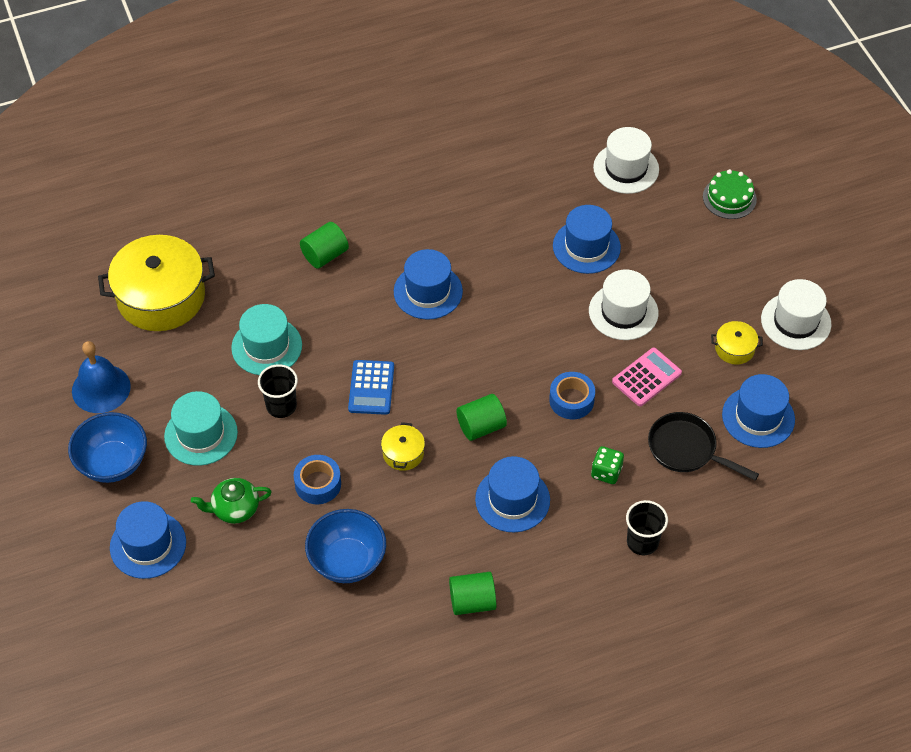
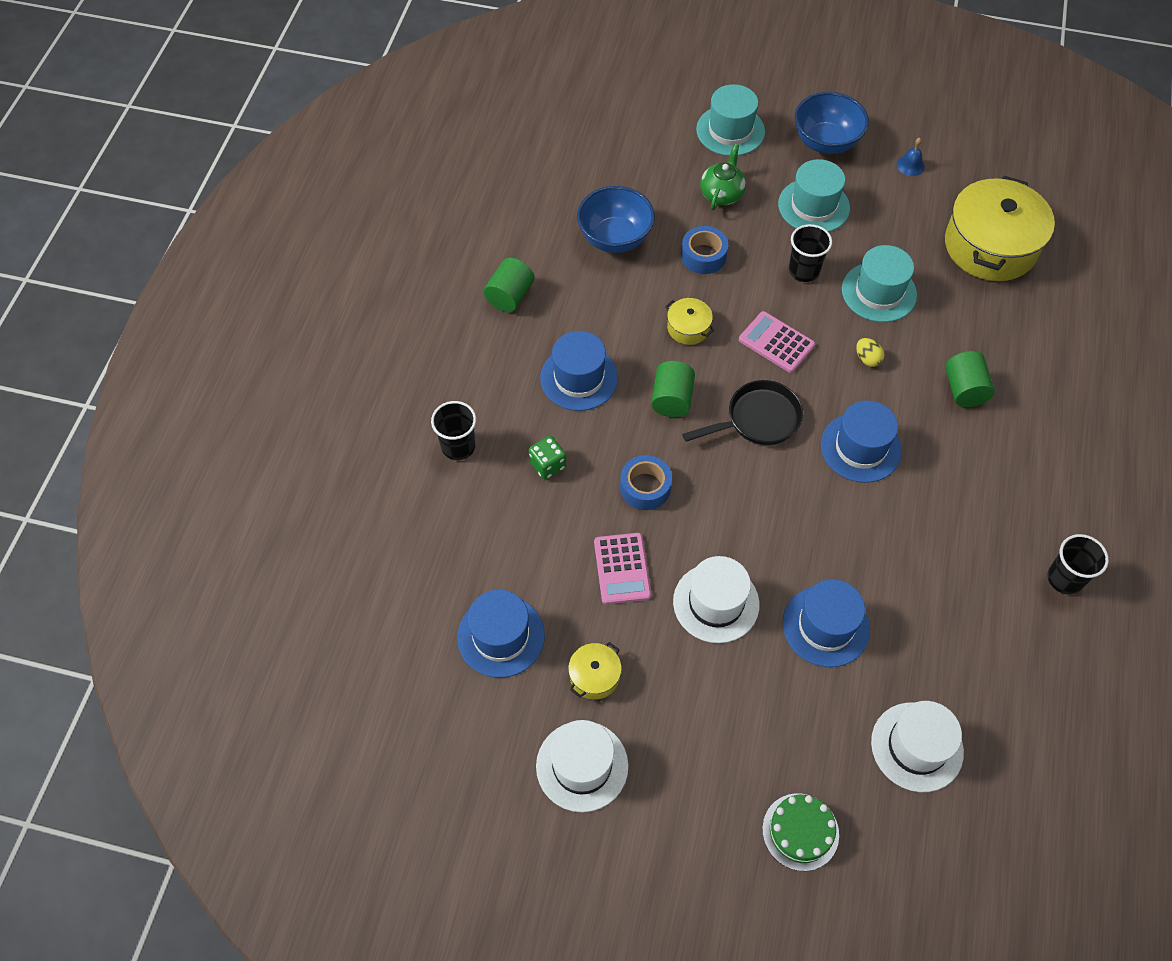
camera: 125 degrees right, 5 degrees up
blue bell [72,341,131,413] -> blue bell [897,138,925,176], size x0.49
blue hat [110,501,186,579] -> turquoise hat [696,84,765,156]
blue calculator [348,360,394,415] -> pink calculator [739,311,815,373]
black pan [648,412,759,481] -> black pan moved to [682,380,803,445]
none -> yellow egg [856,338,885,367]
none -> black cup [1047,534,1109,594]

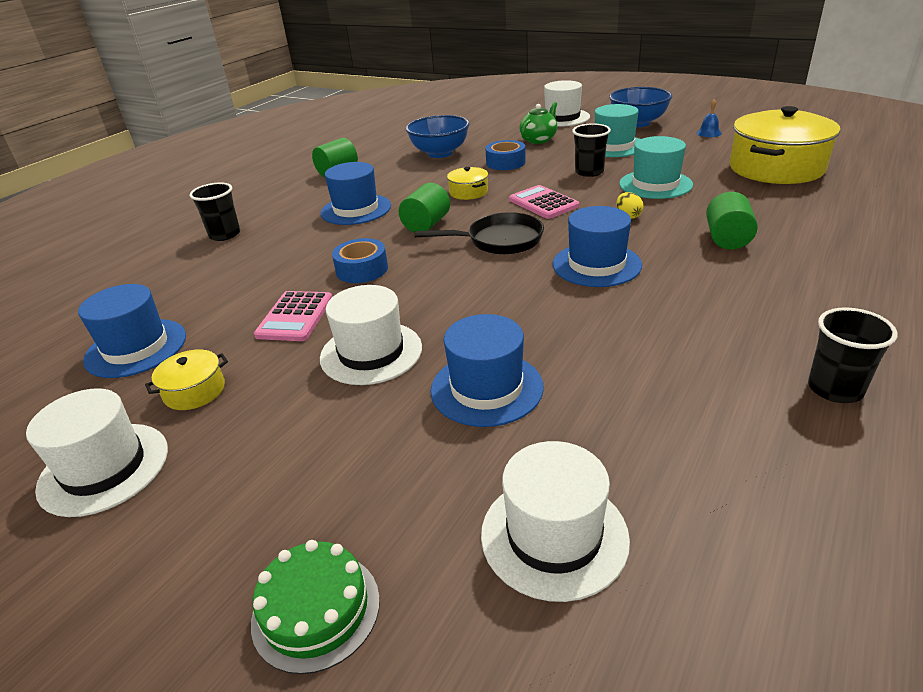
camera: 20 degrees right, 25 degrees down
green dice [529,436,566,479] -> none
turquoise hat [696,84,765,156] -> white hat [544,80,590,127]

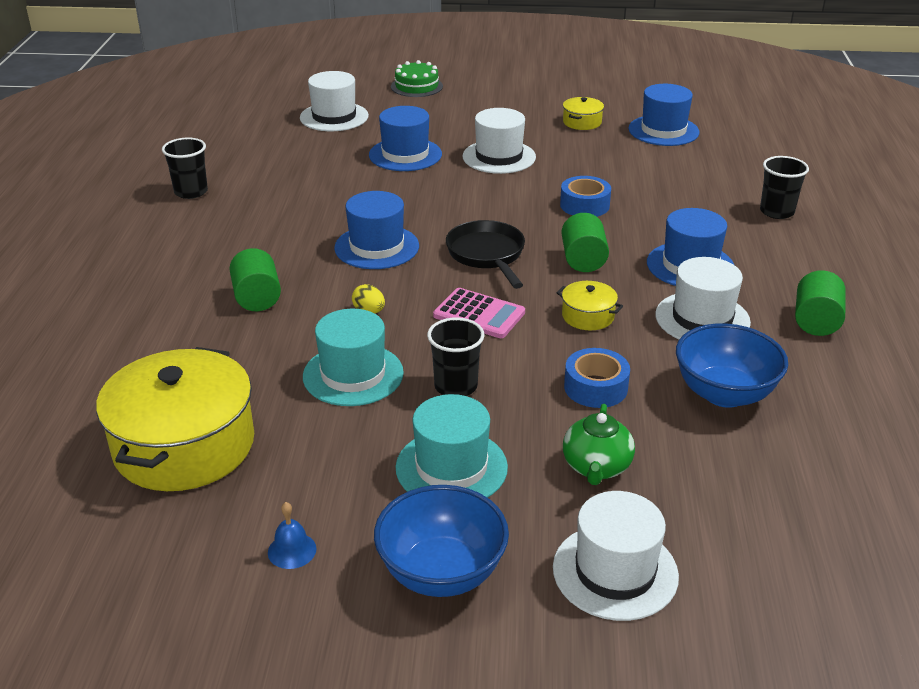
camera: 150 degrees right, 0 degrees up
white hat [26,388,168,517] -> white hat moved to [655,257,751,339]
pink calculator [254,291,332,341] -> none
black pan [415,212,544,255] -> black pan turned 105 degrees clockwise [446,220,525,289]

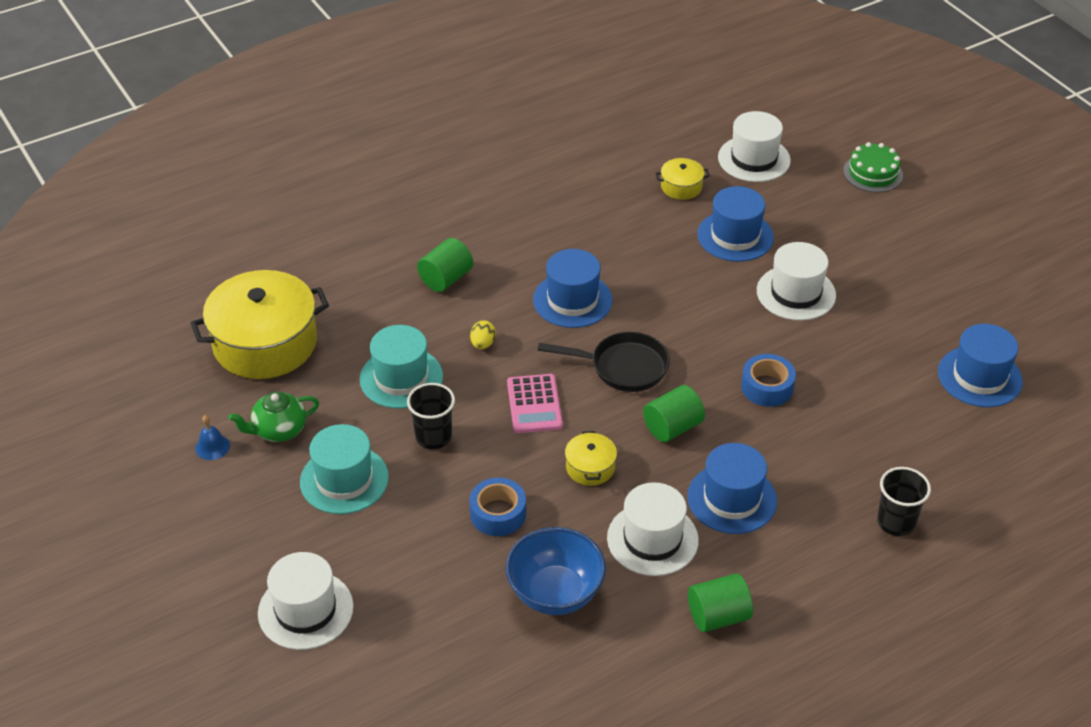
camera: 55 degrees right, 10 degrees up
black cup [162,138,208,199] -> none
blue bowl [374,485,509,597] -> none
black pan [446,220,525,289] -> black pan turned 60 degrees clockwise [538,332,670,392]
yellow pot [563,97,604,130] -> yellow pot moved to [655,158,710,200]
green teapot [563,404,635,485] -> green teapot moved to [228,392,319,442]

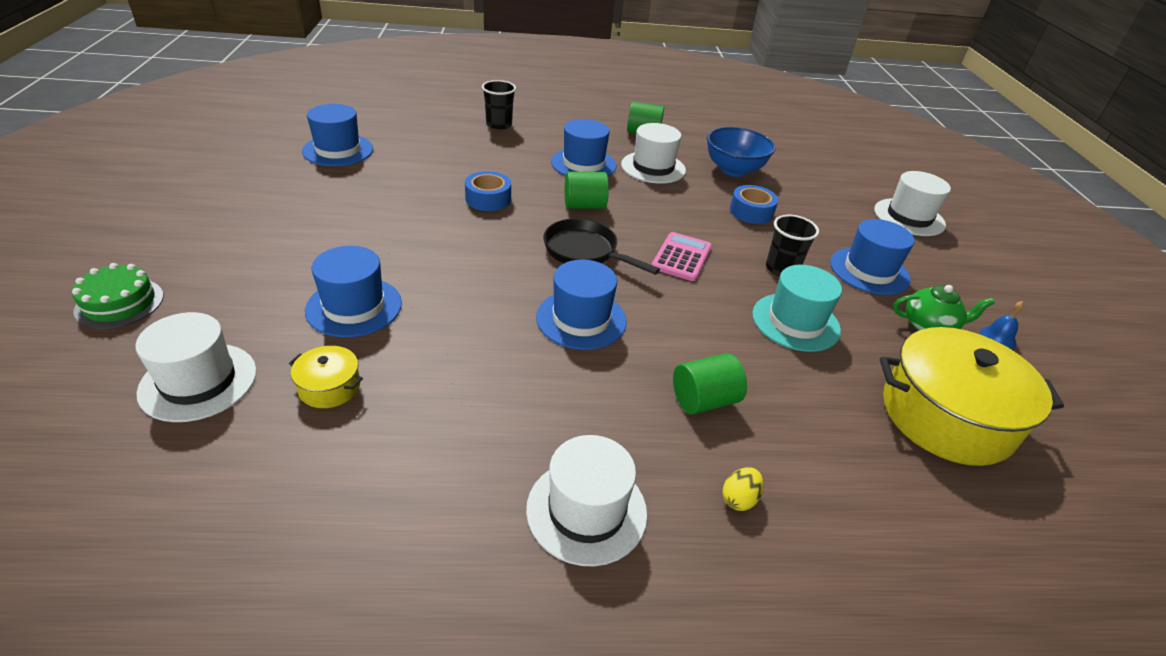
camera: 155 degrees left, 5 degrees down
turquoise hat [300,424,389,514] -> blue hat [830,219,914,295]
yellow egg [470,320,496,349] -> yellow egg moved to [723,467,764,511]
yellow pot [565,431,617,486] -> none
white hat [757,242,836,321] -> white hat moved to [526,435,647,566]

